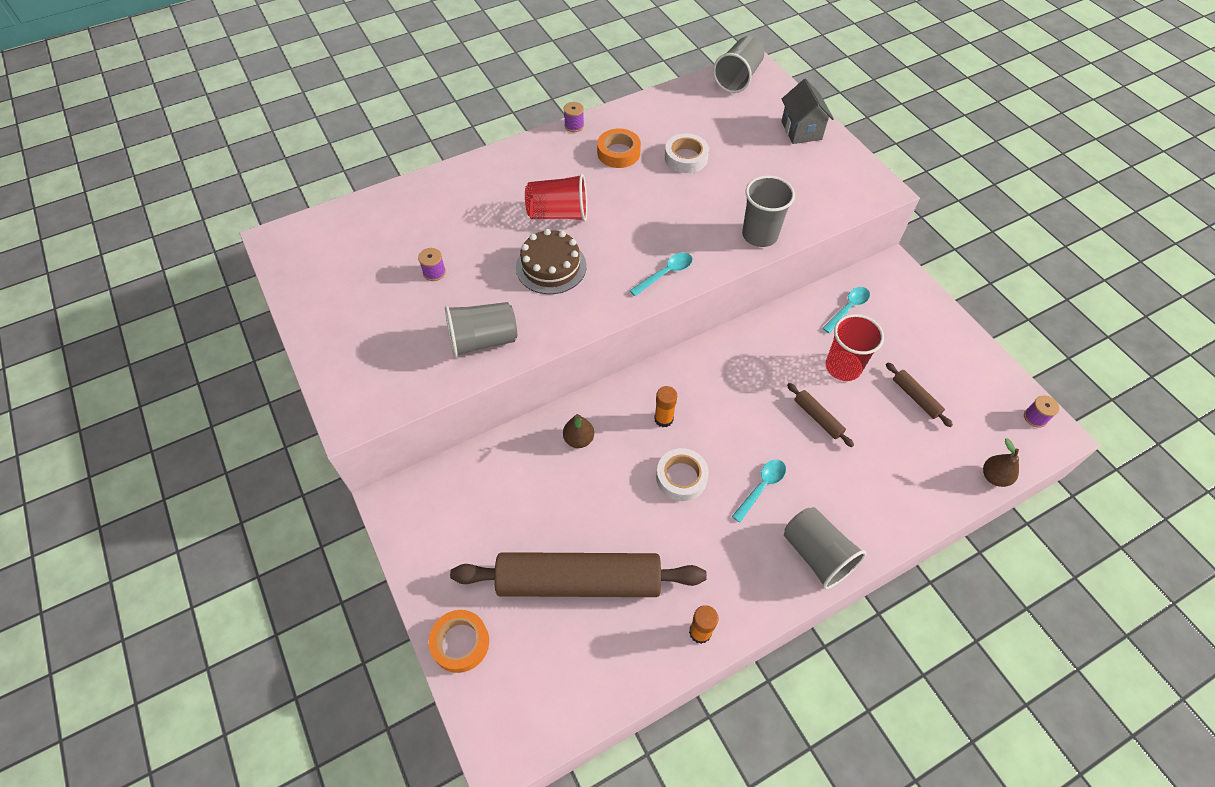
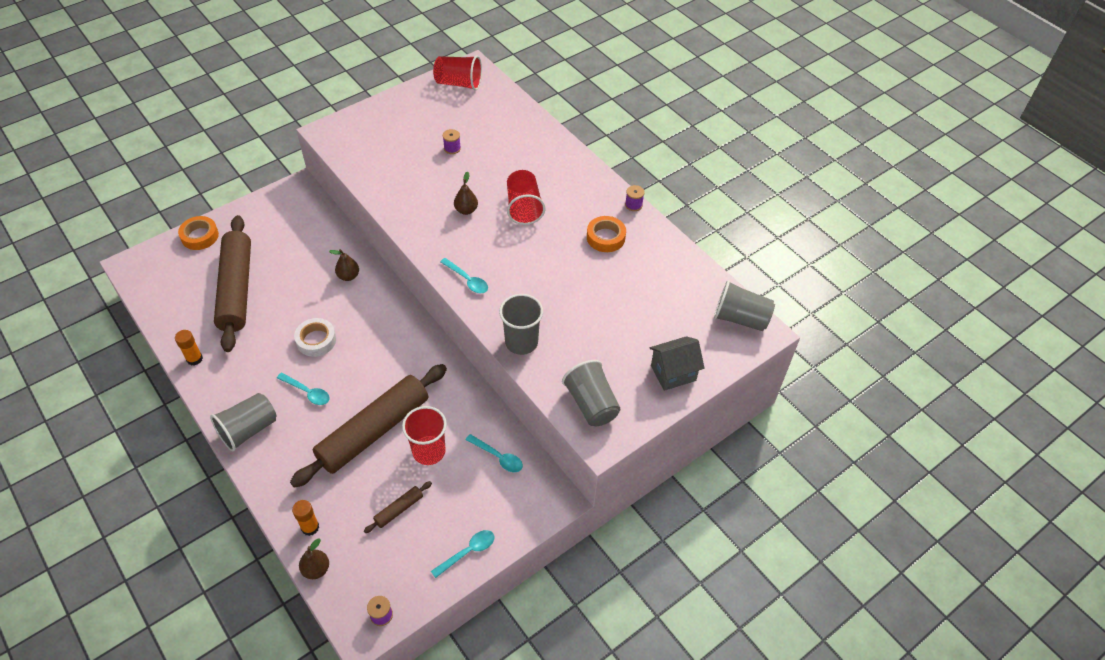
camera: 80 degrees right, 5 degrees down
grey cup [445,302,517,358] -> grey cup moved to [562,360,620,426]
brown cake [516,229,586,294] -> brown pear [454,172,478,215]
orange glue stick [654,386,677,427] -> orange glue stick moved to [292,500,319,536]
white tape [665,133,709,173] -> none
brown rolling pin [787,383,854,447] -> brown rolling pin [290,364,447,488], size x2.47
none -> turquoise spoon [431,530,494,578]
none -> red cup [433,55,482,91]

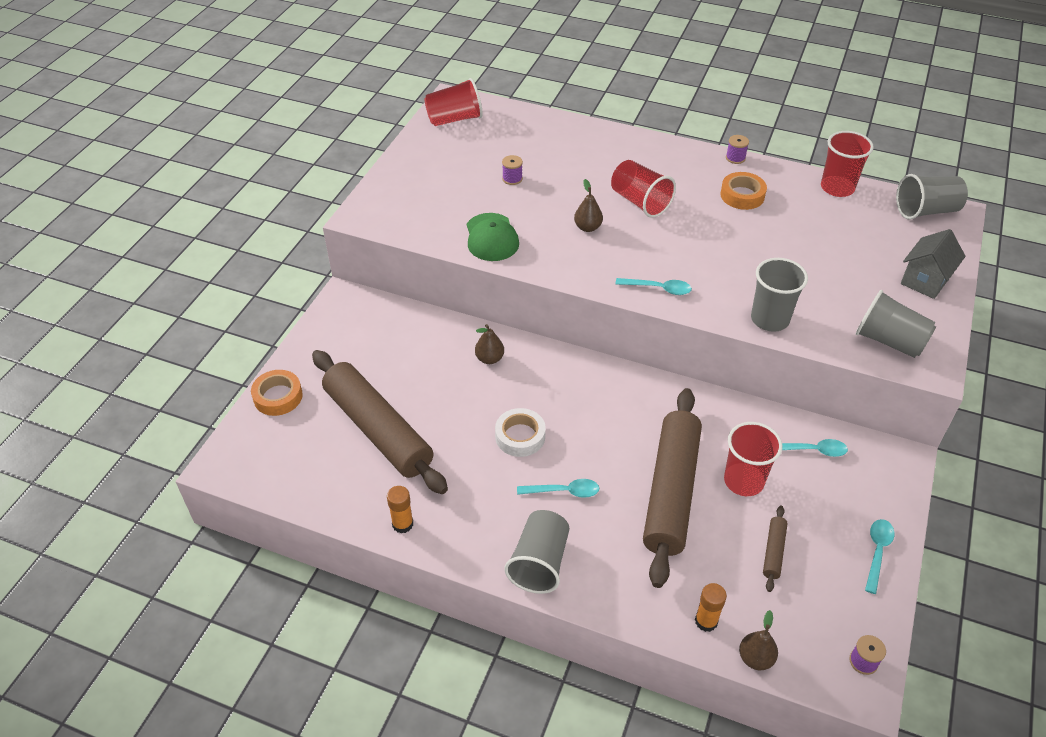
camera: 30 degrees left, 5 degrees down
none -> green cap [467,213,519,261]
none -> red cup [821,131,874,197]

